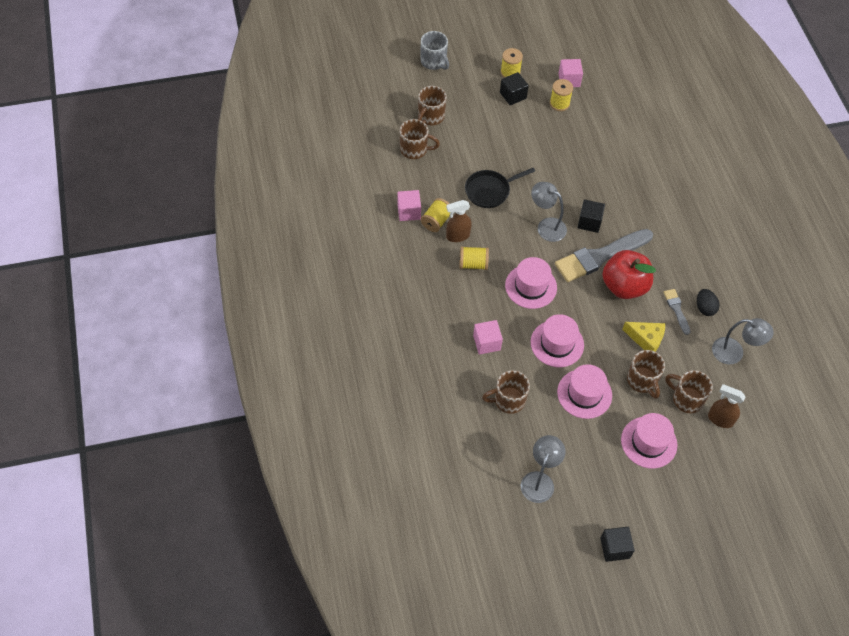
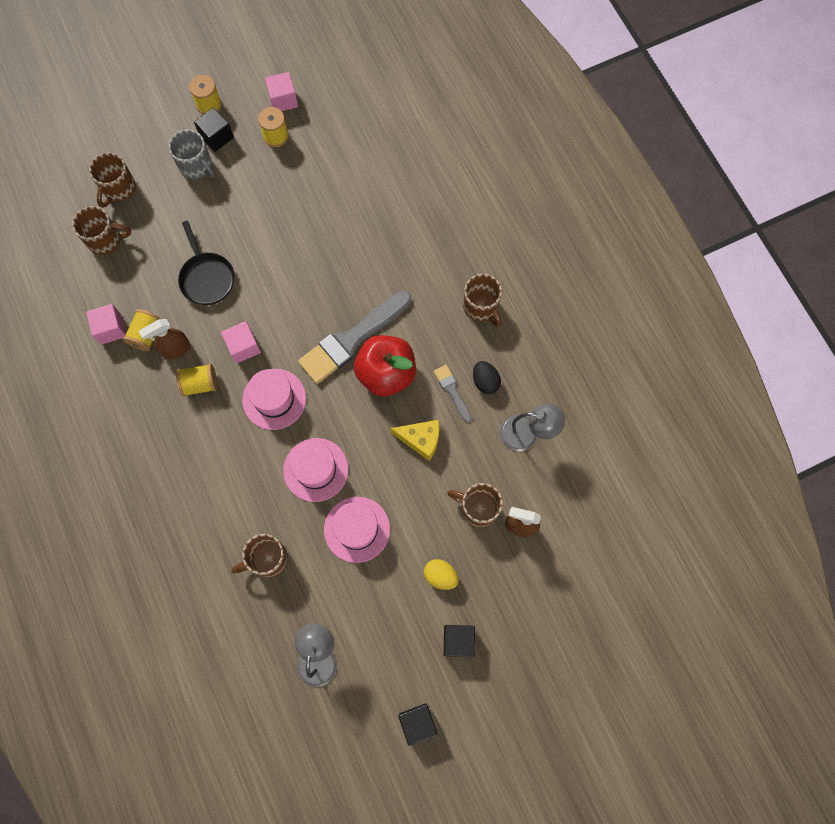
camera: 10 degrees left, 15 degrees up
grey mug [421,31,449,70] -> grey mug moved to [169,129,215,179]
black pan [465,168,535,208] -> black pan turned 75 degrees counterclockwise [178,221,235,305]
pink cube [473,320,503,355] -> pink cube moved to [221,321,261,363]
grey lamp [531,182,567,242] -> none
black cube [577,199,605,233] -> black cube moved to [443,625,475,657]
pink hat [621,413,677,469] -> yellow egg [424,559,459,590]
brown mug [627,350,665,399] -> brown mug moved to [463,274,502,327]

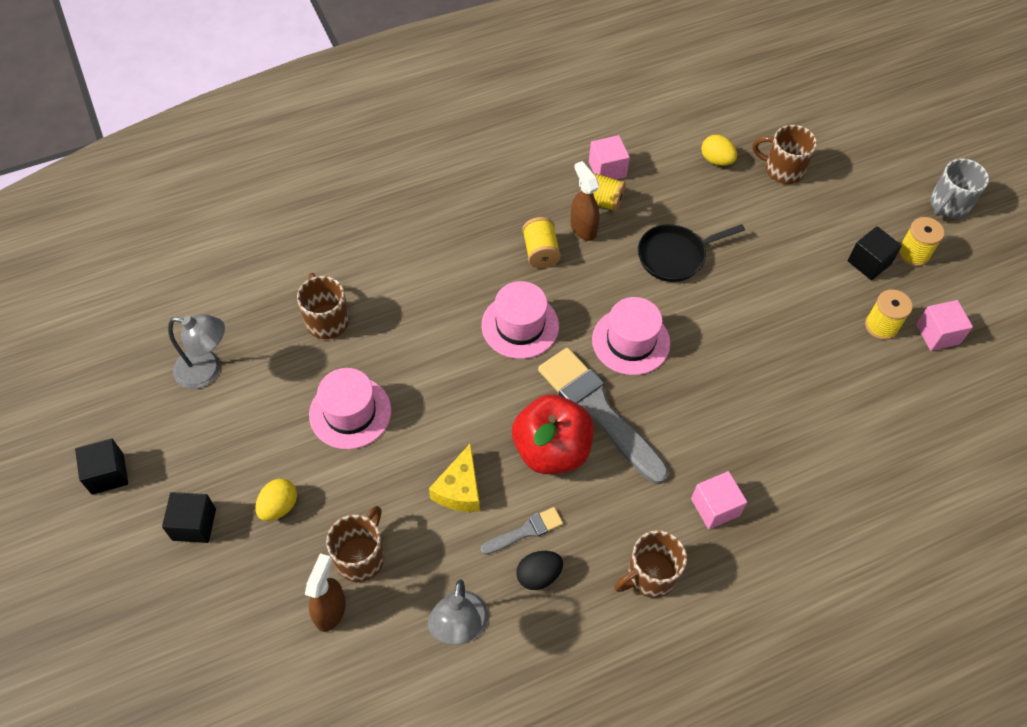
camera: 90 degrees right, 15 degrees down
brown mug [72,206,131,255] -> yellow egg [701,135,737,166]
grey mug [169,129,215,179] -> grey mug moved to [930,159,989,219]
pink cube [221,321,261,363] -> pink cube moved to [691,471,747,529]
pink hat [283,438,348,502] -> pink hat moved to [592,297,670,375]

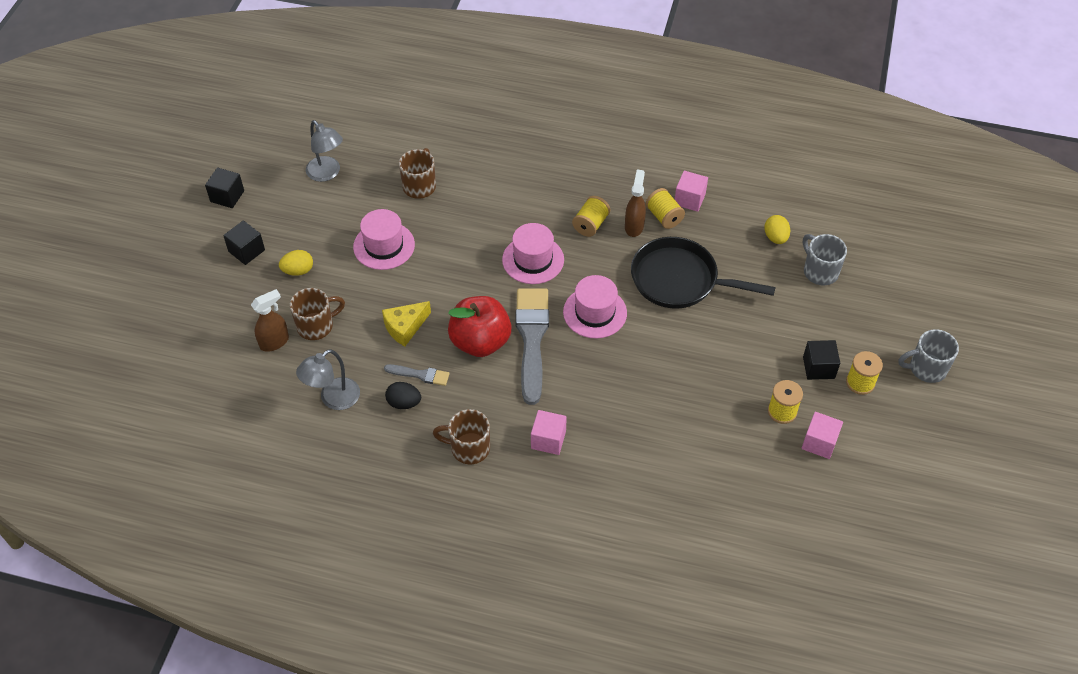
camera: 40 degrees right, 5 degrees down
black pan [638,224,745,282] -> black pan [631,237,775,309], size x1.51
brown mug [752,125,817,184] -> grey mug [803,234,847,285]

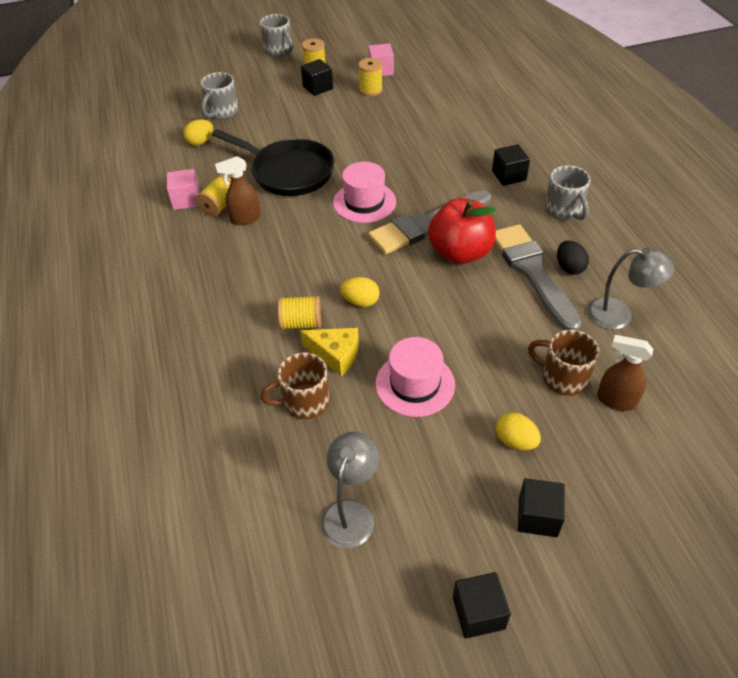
camera: 120 degrees left, 5 degrees down
yellow cheese [382,301,431,346] -> yellow cheese moved to [300,328,359,376]
grey brush [384,364,450,386] -> grey brush [495,224,582,330], size x2.12
brown mug [433,409,490,464] -> grey mug [545,165,590,220]
pink hat [502,223,564,284] -> none
pink cube [531,410,567,455] -> black cube [492,144,530,186]
yellow spool [572,196,610,237] -> yellow spool moved to [278,296,321,330]
black pan [631,237,775,309] -> black pan turned 45 degrees counterclockwise [212,129,335,196]
none -> yellow egg [340,277,380,307]

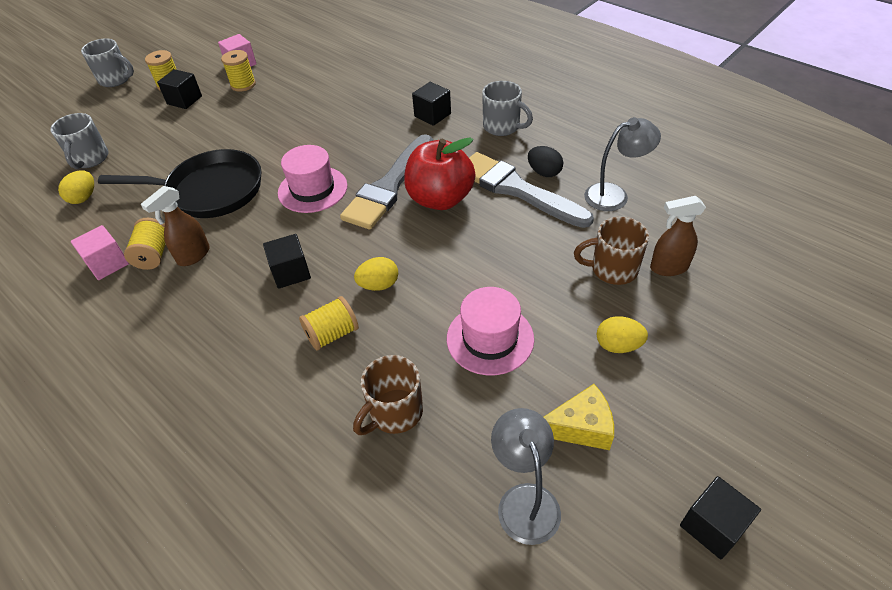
camera: 30 degrees left, 0 degrees up
yellow cheese [300,328,359,376] -> yellow cheese moved to [544,384,614,450]
black cube [518,478,565,537] -> black cube moved to [263,234,311,289]

